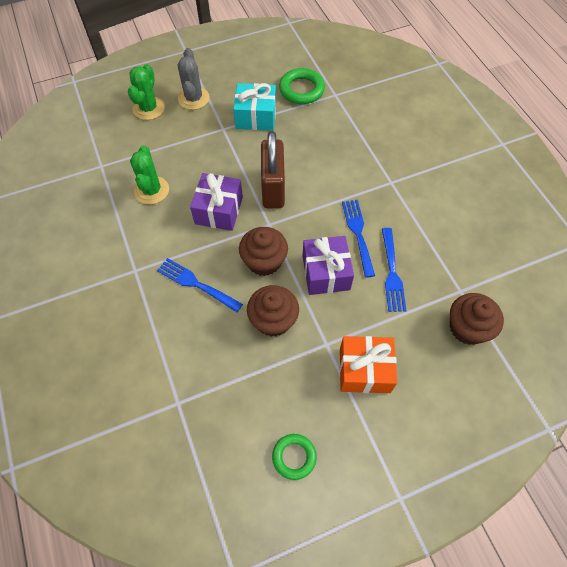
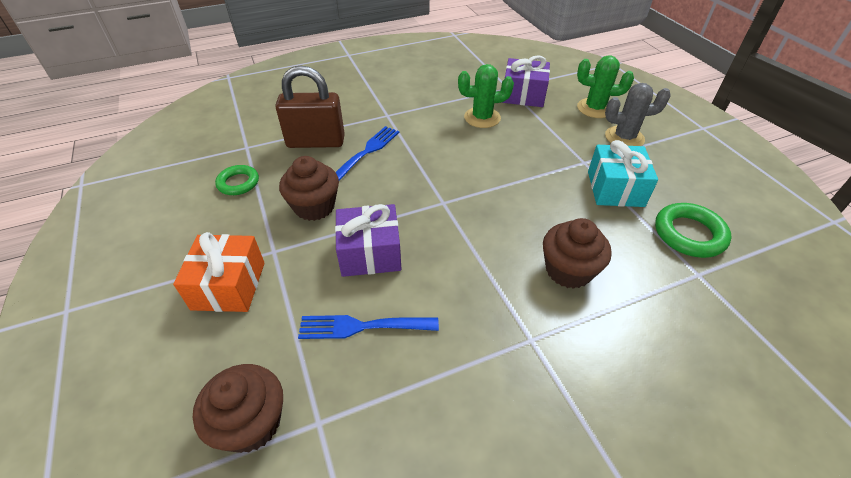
camera: 90 degrees right, 15 degrees down
purple gift [190,173,243,231] -> purple gift moved to [502,55,550,107]
brown cupcake [239,227,288,276] -> brown cupcake moved to [543,218,612,289]
brown padlock [261,131,285,208] -> brown padlock moved to [275,65,345,148]
green ring [272,434,317,480] -> green ring moved to [215,165,259,195]
blue fork [342,200,375,278] -> none

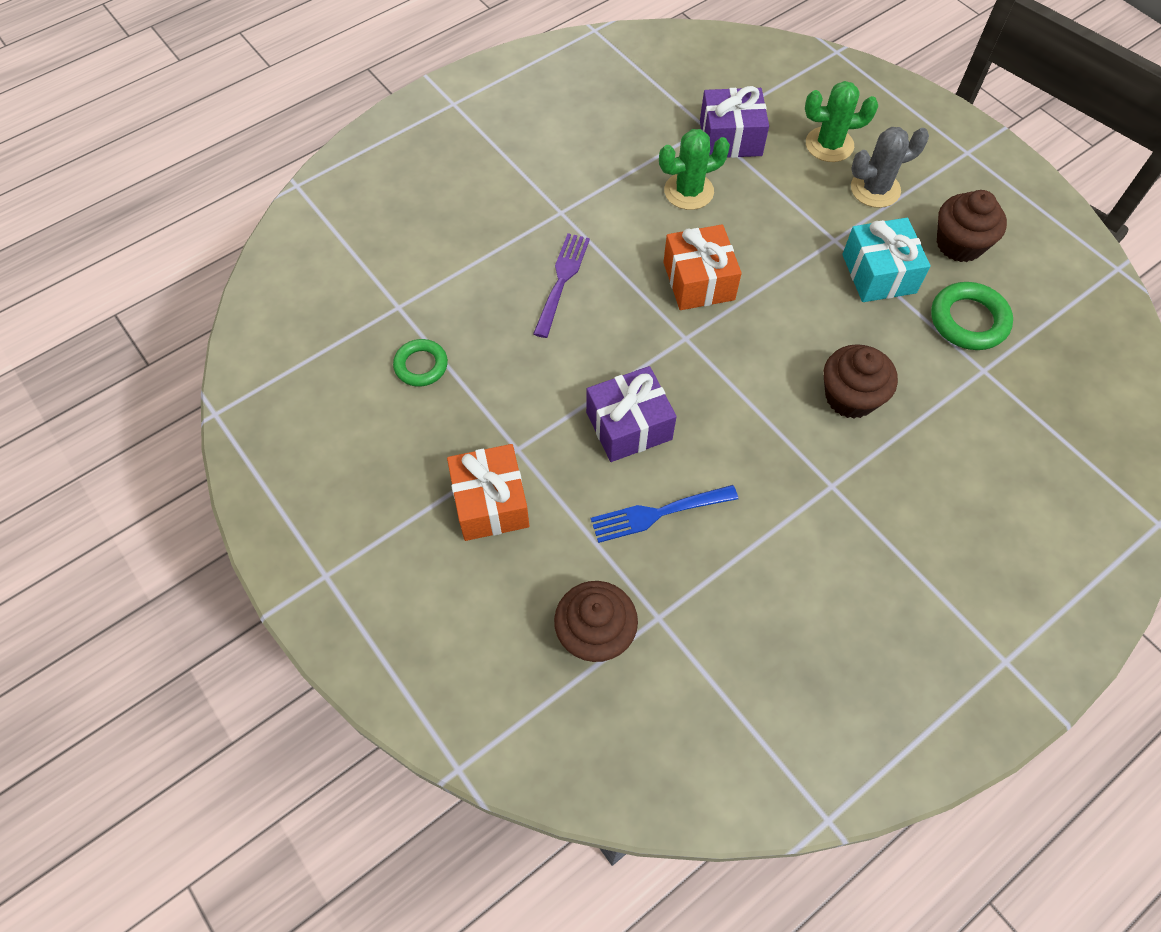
camera: 15 degrees left, 15 degrees up
brown padlock [275,65,345,148] -> none
brown cupcake [279,156,339,221] -> brown cupcake moved to [937,190,1007,262]
blue fork [335,126,399,181] -> purple fork [533,233,590,338]
none -> orange gift [663,224,742,310]

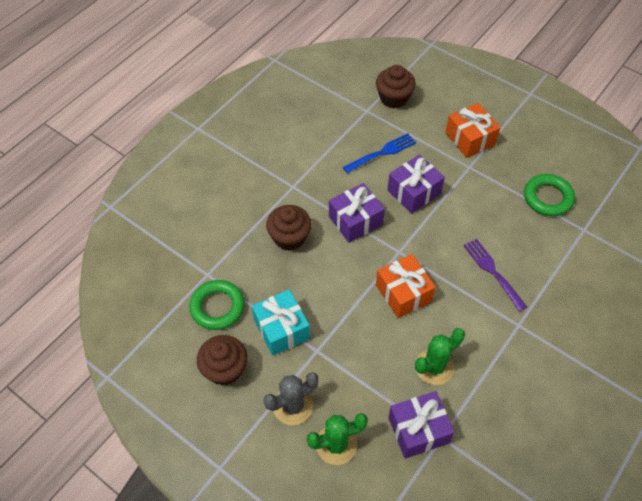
camera: 165 degrees right, 5 degrees down
green ring [393,339,448,386] -> green ring [524,174,575,216], size x1.50
purple fork [533,233,590,338] -> purple fork turned 150 degrees clockwise [463,239,527,312]
none -> purple gift [329,183,385,243]

